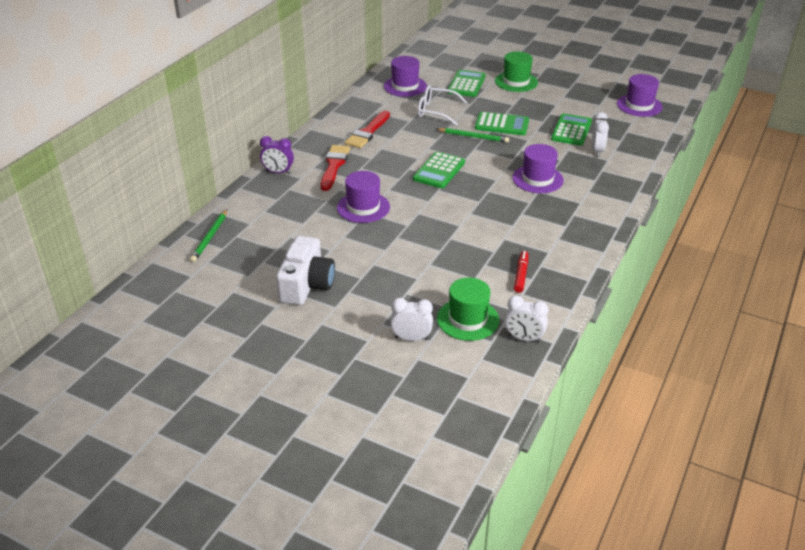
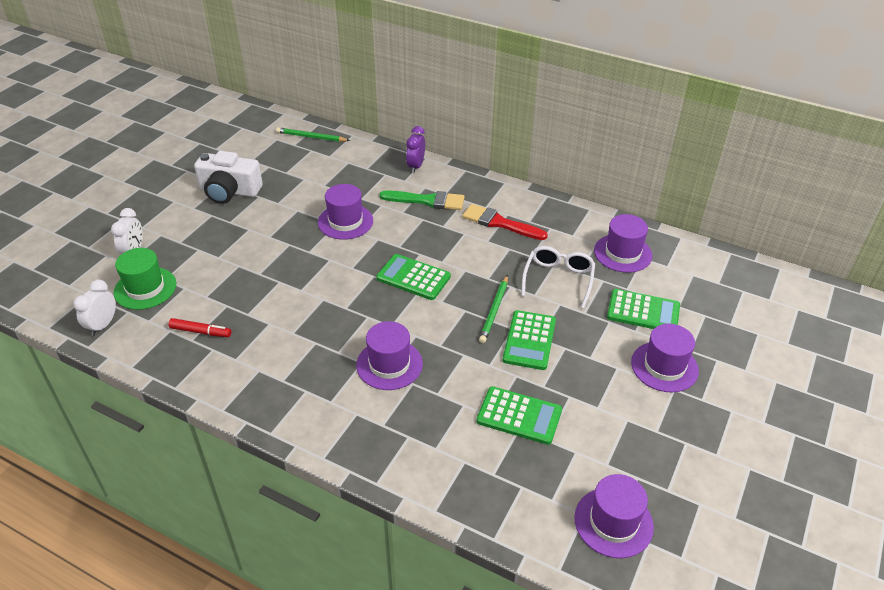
camera: 90 degrees right, 5 degrees up
red brush [320,145,350,191] -> green brush [379,190,465,210]
green hat [495,51,538,92] -> purple hat [631,324,699,392]
white clock [592,112,609,157] -> none

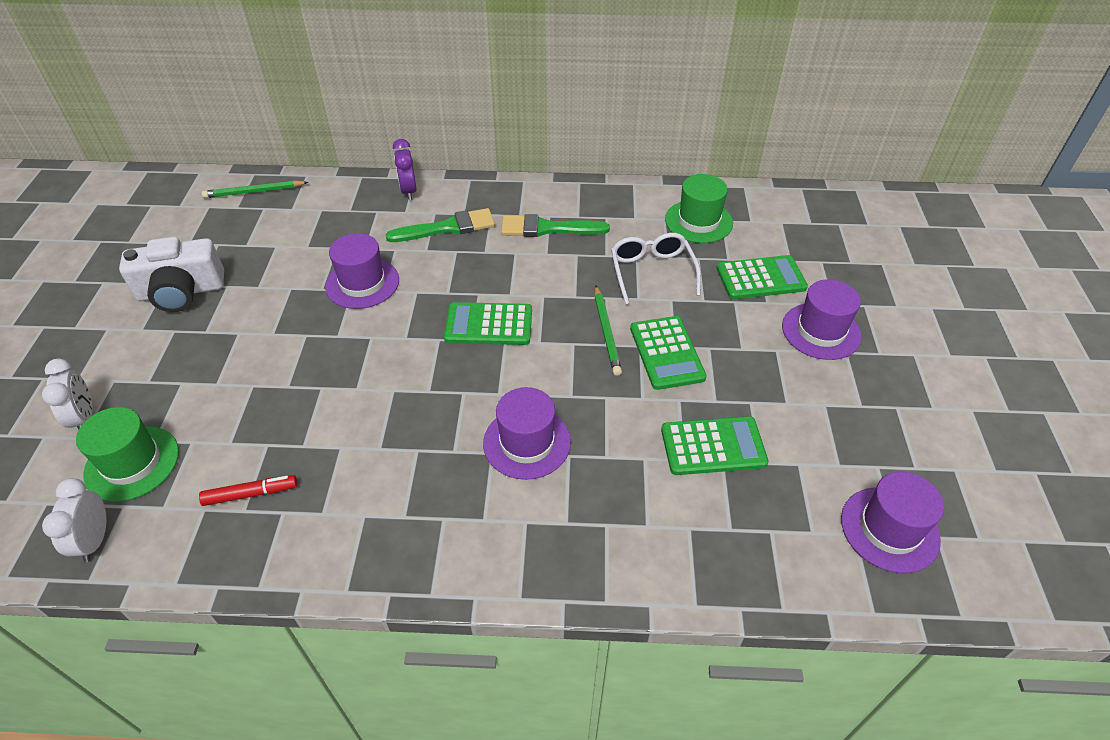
camera: 25 degrees left, 5 degrees up
red brush [462,204,548,240] -> green brush [501,214,610,237]
purple hat [594,214,652,273] -> green hat [665,174,733,243]

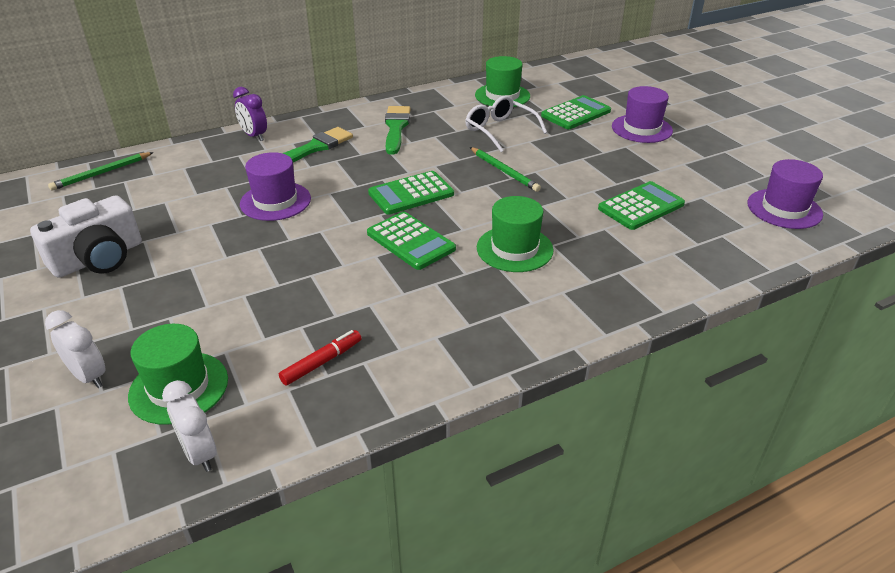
camera: 30 degrees left, 10 degrees down
purple hat [483,387,571,480] -> green hat [477,196,554,272]
green brush [501,214,610,237] -> green brush turned 120 degrees clockwise [385,106,411,154]
green calculator [630,316,707,390] -> green calculator moved to [367,212,456,270]

